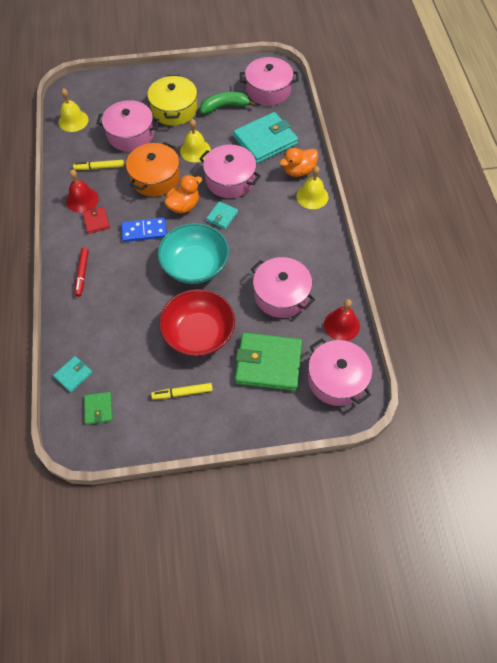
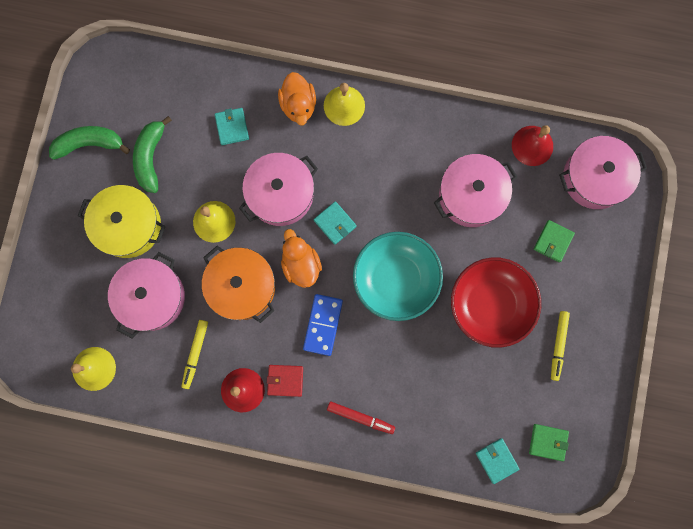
camera: 70 degrees left, 20 degrees up
turquoise wallet [233,112,298,164] -> turquoise wallet [215,108,249,145], size x0.48
green wallet [235,332,302,391] -> green wallet [534,220,575,262], size x0.48
pink pot [240,57,299,106] -> none
none -> green banana [49,126,130,160]

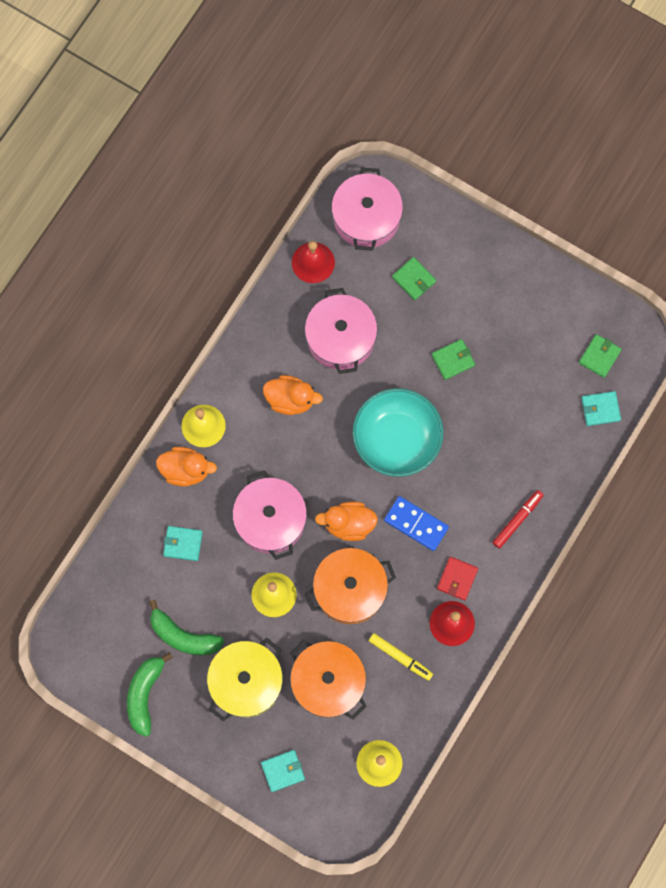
camera: 70 degrees left, 5 degrees down
pink pot [108,252,185,338] -> orange pot [290,640,367,719]
turquoise wallet [314,201,357,245] -> turquoise wallet moved to [261,750,305,792]
red bowl [451,257,541,348] -> green wallet [432,339,475,380]
yellow marker [551,311,570,381] -> none
none -> orange duck [263,375,323,415]

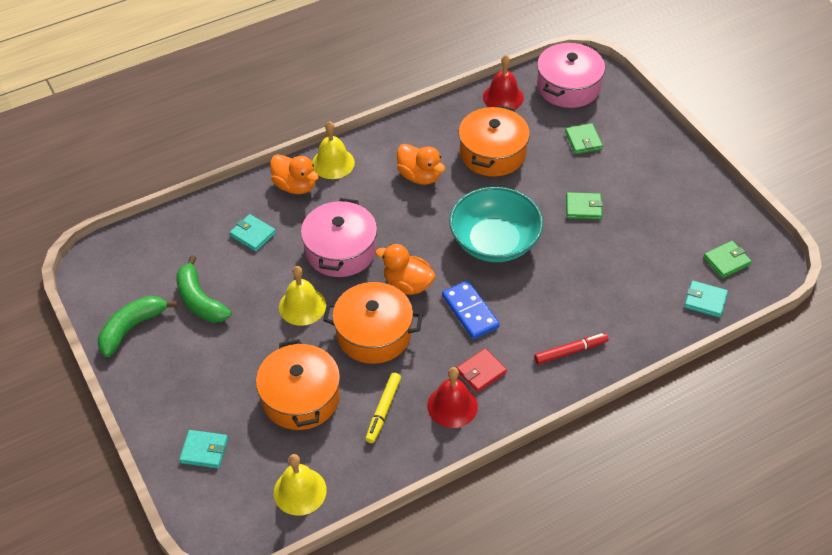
camera: 30 degrees right, 25 degrees down
yellow pot [207,638,283,721] -> none
pink pot [305,288,377,374] -> orange pot [458,105,530,177]
yellow marker [369,633,433,681] -> yellow marker turned 45 degrees clockwise [365,373,401,443]

